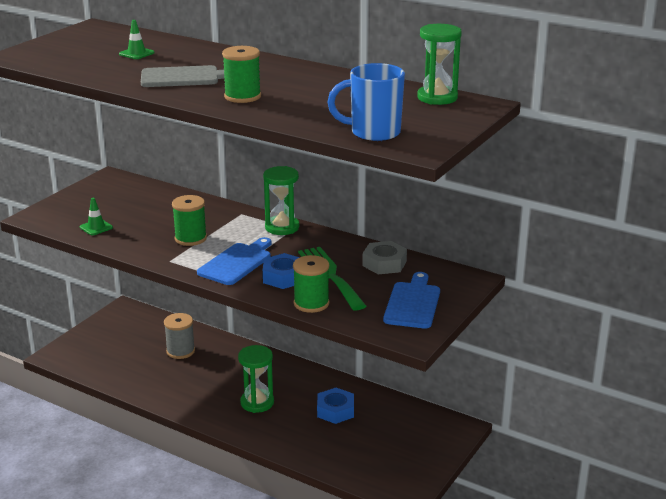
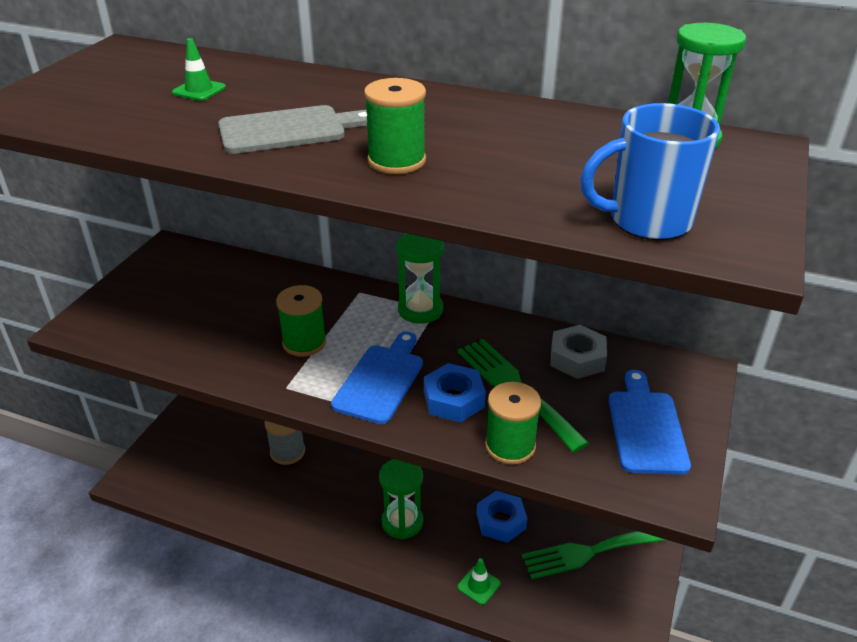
camera: 10 degrees left, 10 degrees up
green traffic cone [80,198,113,235] -> green traffic cone moved to [457,558,500,605]
none -> green fork [522,531,666,579]

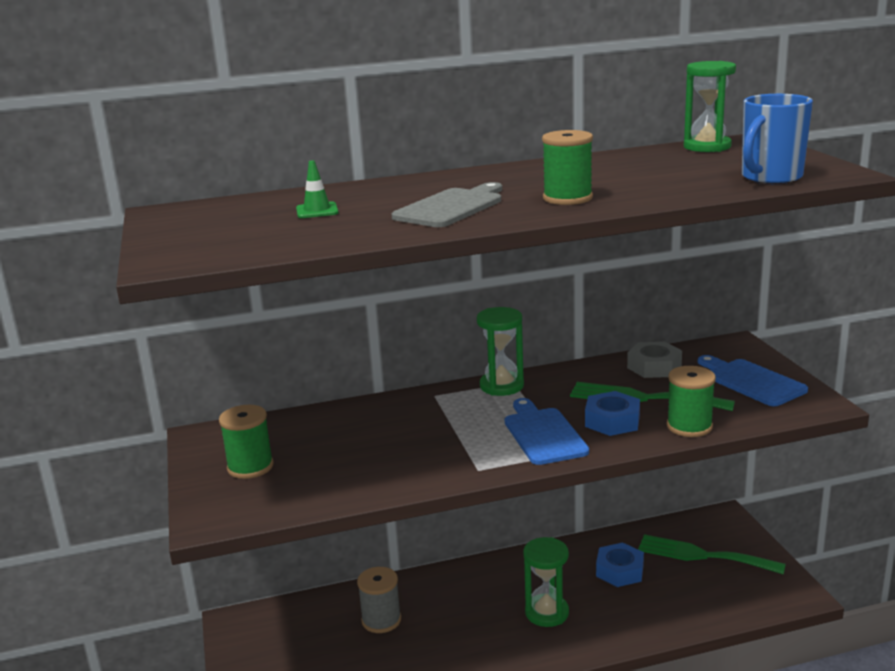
camera: 35 degrees left, 15 degrees down
green spool [276,285,327,357] -> green spool moved to [219,405,274,479]
green traffic cone [457,558,500,605] -> none
green fork [522,531,666,579] -> green fork turned 75 degrees clockwise [638,534,786,575]

